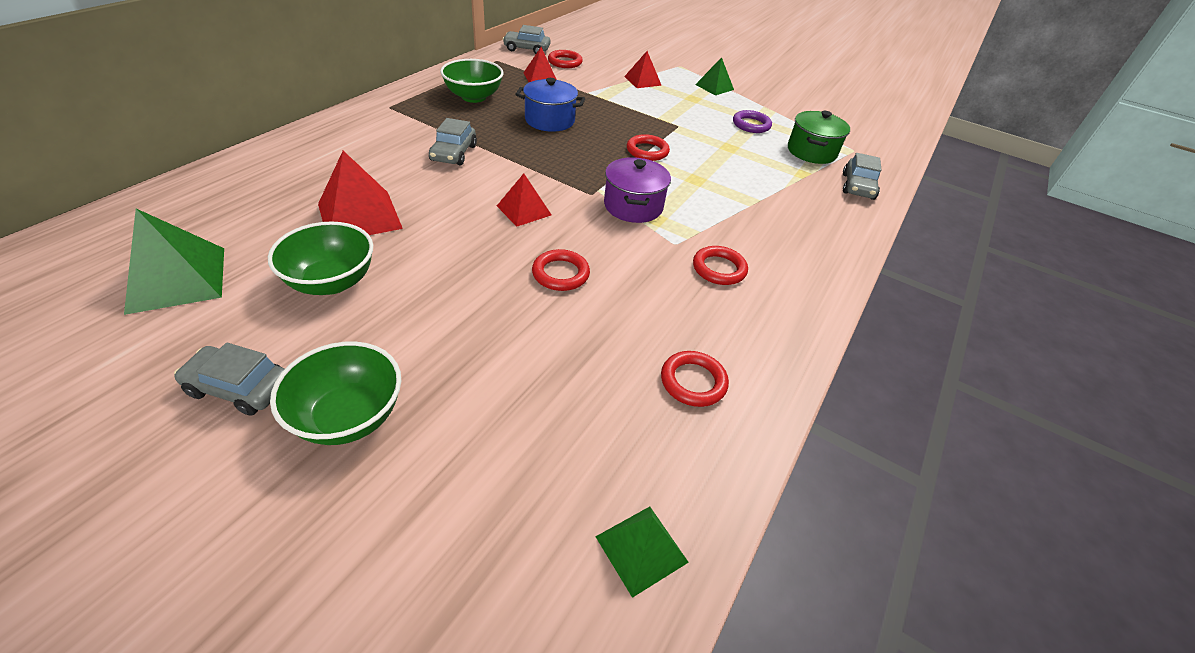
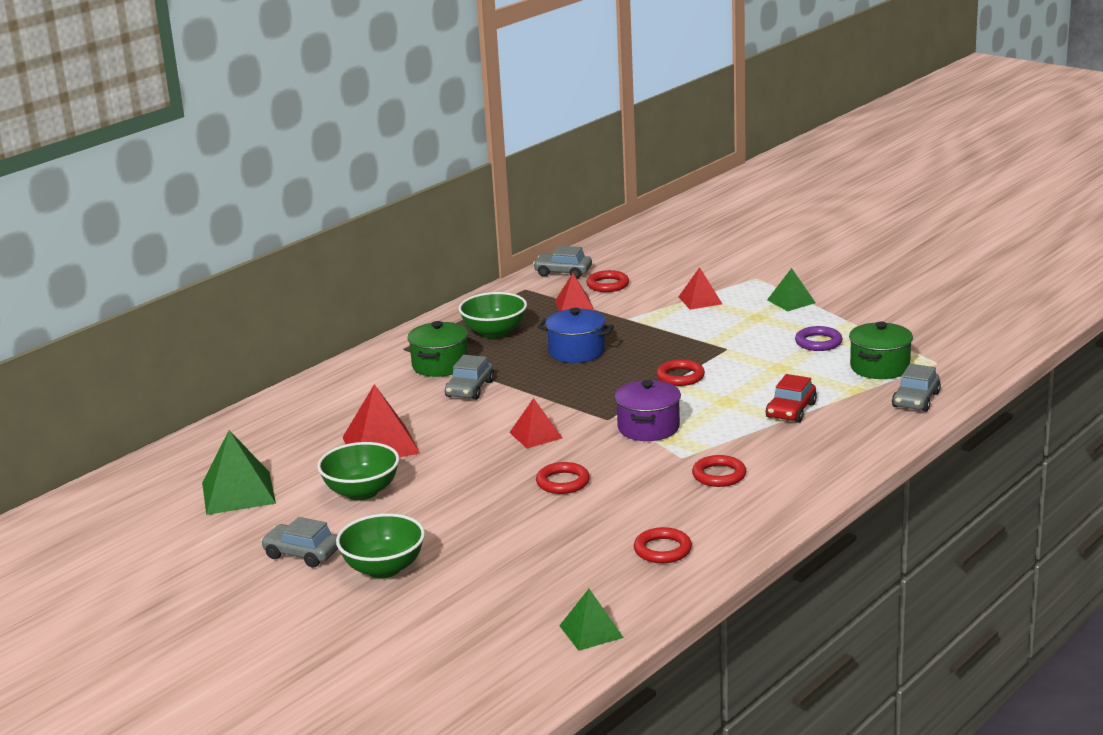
camera: 15 degrees right, 20 degrees down
none -> green pot [407,321,468,377]
none -> red car [766,374,817,423]

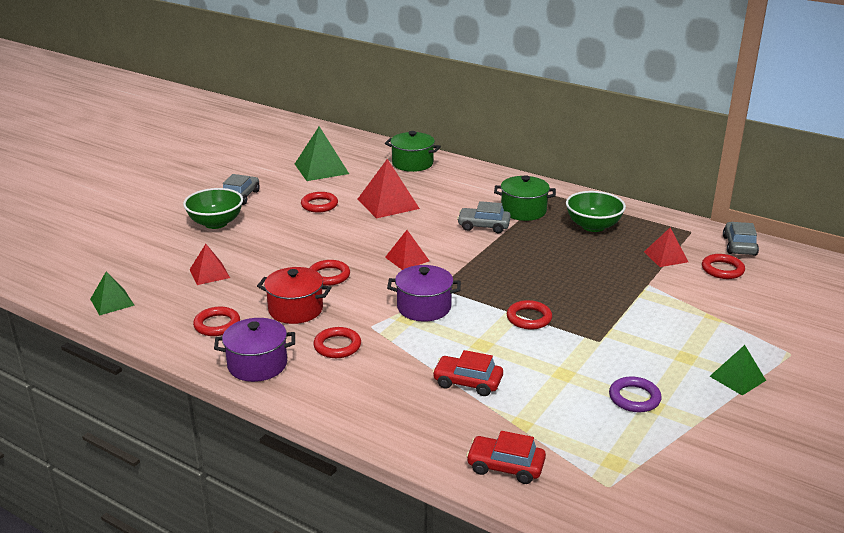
camera: 80 degrees right, 5 degrees up
green bowl [317,442,399,500] -> red ring [301,192,338,213]
blue pot [538,308,614,363] -> none
red pyramid [678,267,722,310] -> red pyramid moved to [190,244,230,285]
green pot [849,322,913,379] -> green pot moved to [385,131,441,172]
grey car [892,364,941,412] -> red car [466,431,546,484]
none -> purple pot [214,318,295,382]
none -> red pot [257,267,331,324]

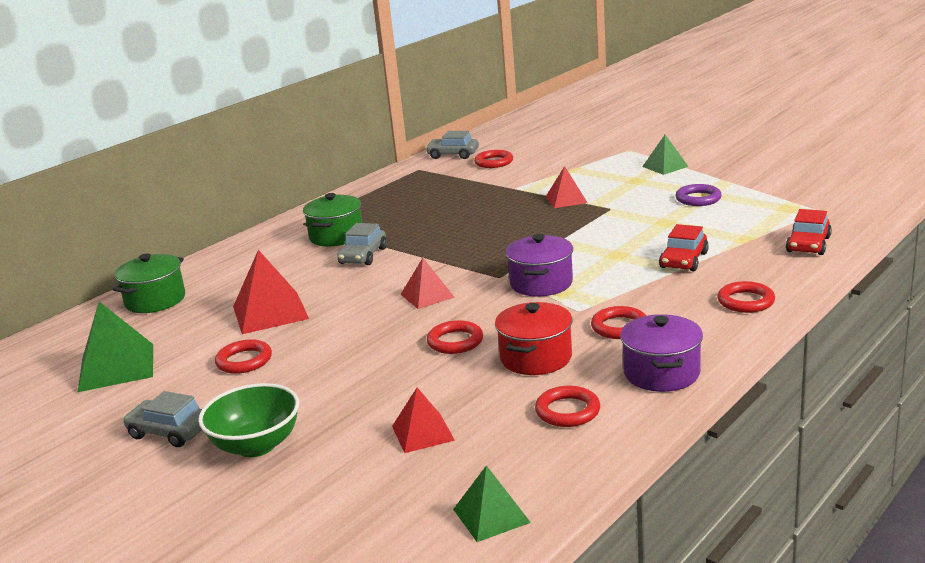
camera: 80 degrees left, 5 degrees down
red ring [507,300,552,330] -> red ring moved to [717,281,775,313]
green bowl [566,191,626,232] -> none
red pyramid [644,228,688,267] -> red pyramid moved to [546,166,588,208]

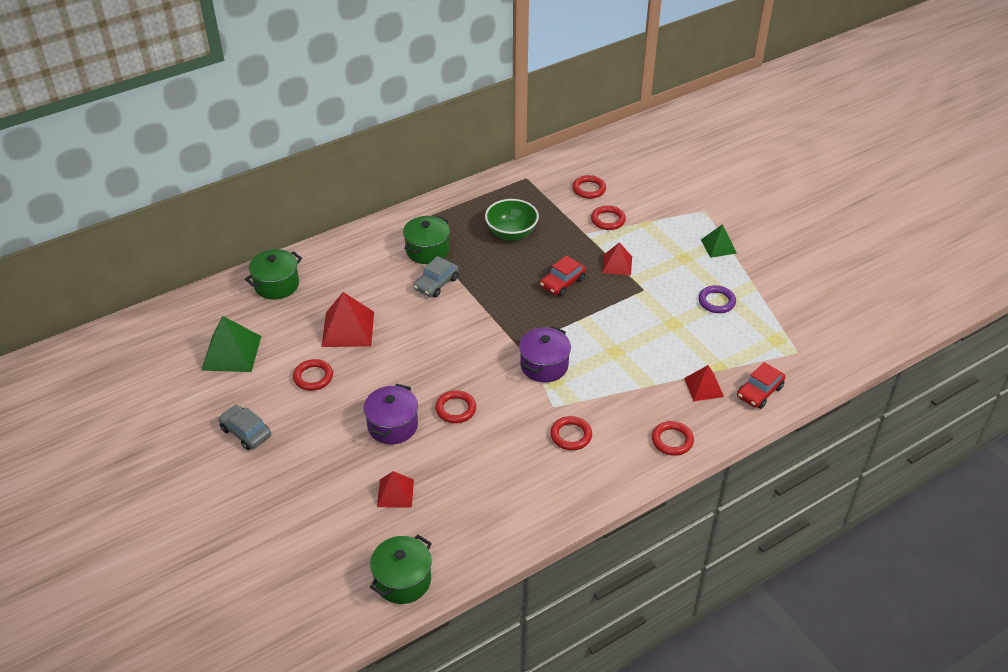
camera: 15 degrees right, 20 degrees up
green bowl [198,383,299,457] -> green bowl moved to [485,199,539,240]
red pyramid [401,258,455,309] -> red pyramid moved to [684,365,724,401]
grey car [425,131,479,159] -> none
green pyramid [453,465,531,542] -> green pot [370,535,432,604]
red pot [495,302,572,375] -> none
red ring [535,386,600,427] -> red ring moved to [591,205,626,230]
purple pot [620,314,703,392] -> purple pot moved to [363,384,418,444]
red car [659,224,709,271] -> red car moved to [540,255,586,297]

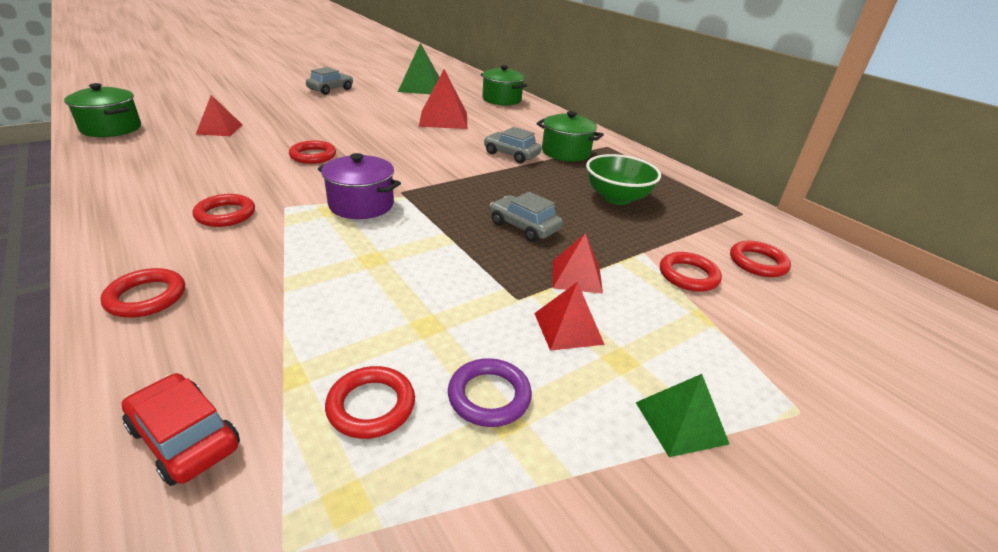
camera: 85 degrees right, 10 degrees down
red ring [293,359,333,391] -> red ring moved to [325,366,415,439]
purple pot [363,384,418,444] -> none
red car [540,255,586,297] -> grey car [490,192,563,242]
red pyramid [684,365,724,401] -> red pyramid moved to [534,282,605,351]

